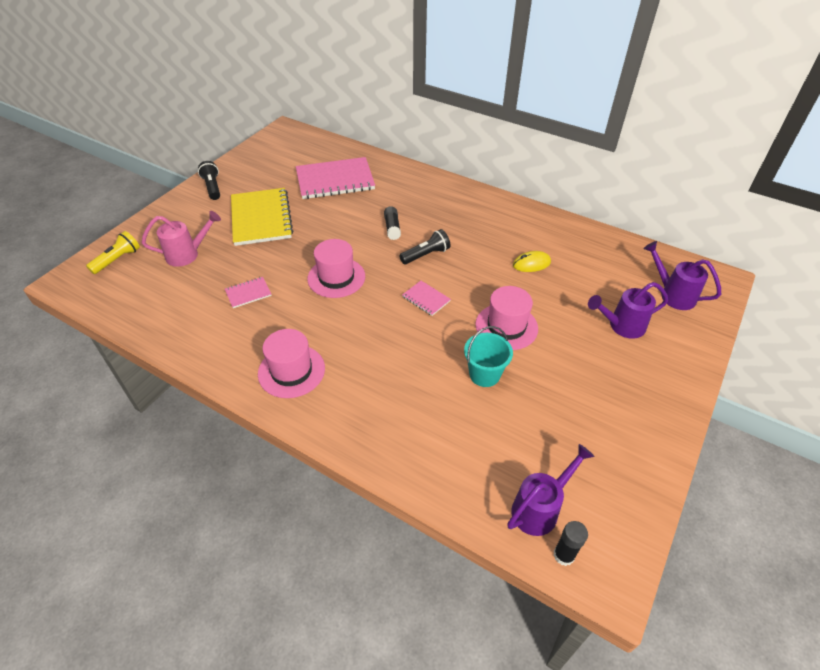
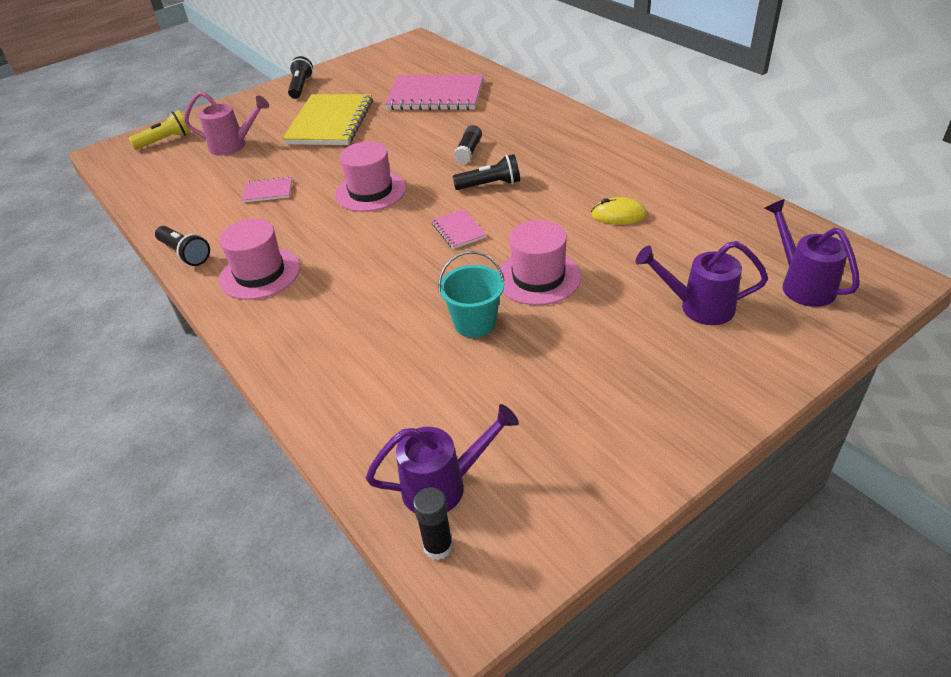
camera: 25 degrees right, 5 degrees down
none -> black flashlight [155,226,210,266]

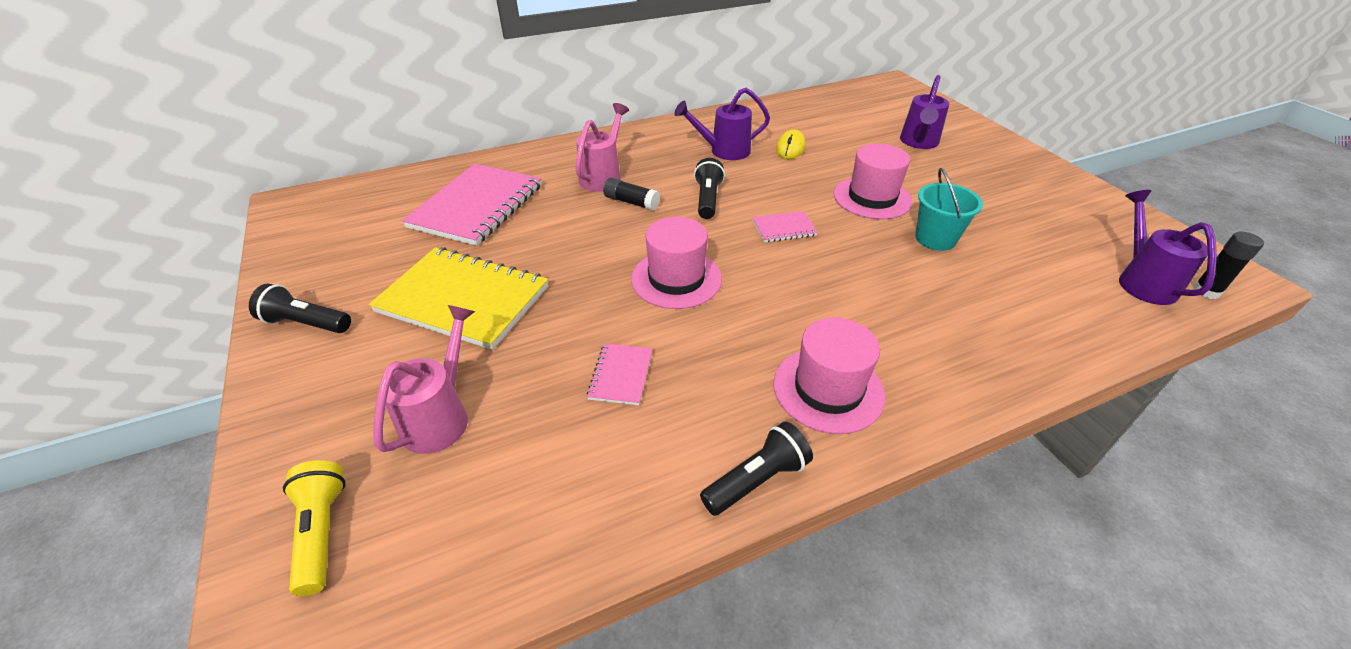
camera: 80 degrees left, 0 degrees up
purple watering can [764,199,860,307] -> purple watering can moved to [674,88,770,160]
none -> pink watering can [575,103,629,192]

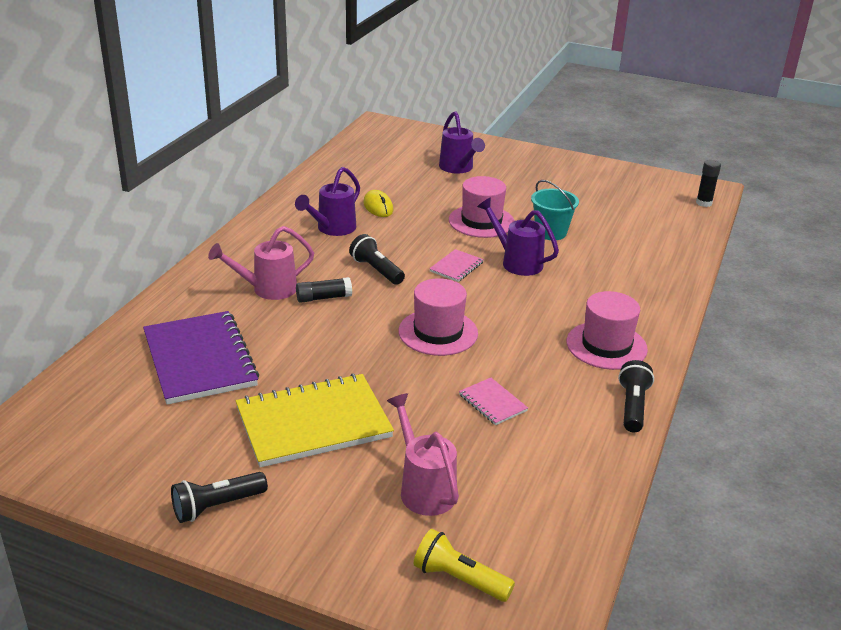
camera: 45 degrees left, 10 degrees down
pink notebook [402,164,541,246] -> purple notebook [143,311,259,405]
pink watering can [575,103,629,192] -> pink watering can turned 90 degrees counterclockwise [208,226,314,300]
purple watering can [1119,190,1217,305] -> purple watering can moved to [477,197,559,276]

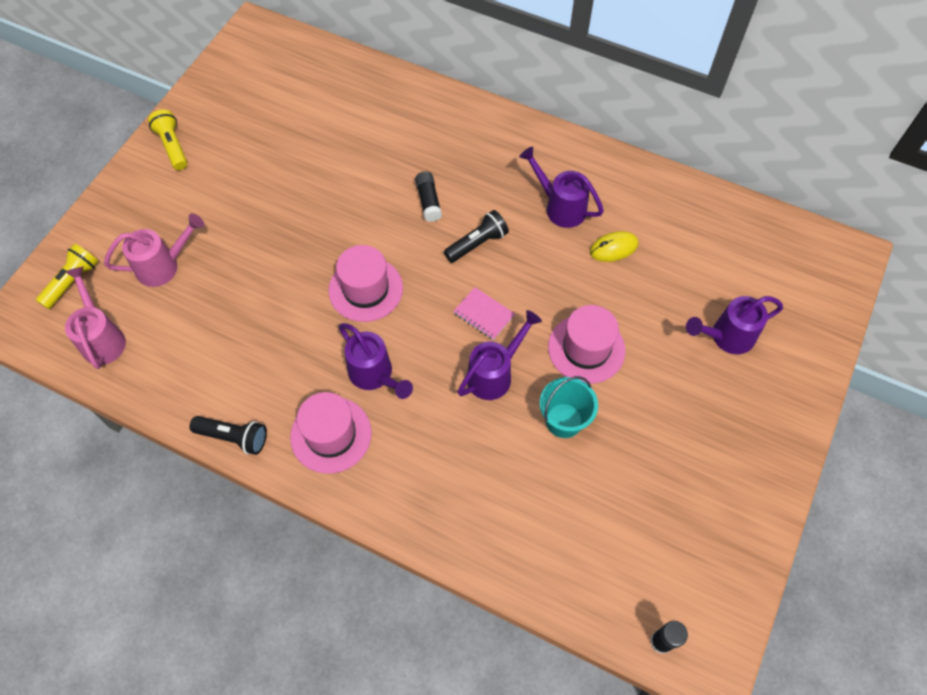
camera: 95 degrees right, 30 degrees up
purple notebook [143,311,259,405] -> none
black flashlight [171,472,268,523] -> yellow flashlight [148,110,187,170]
pink watering can [208,226,314,300] -> pink watering can moved to [65,266,126,369]
yellow notebook [236,374,394,467] -> none
pink notebook [459,378,528,425] -> none
none -> purple watering can [339,323,413,399]

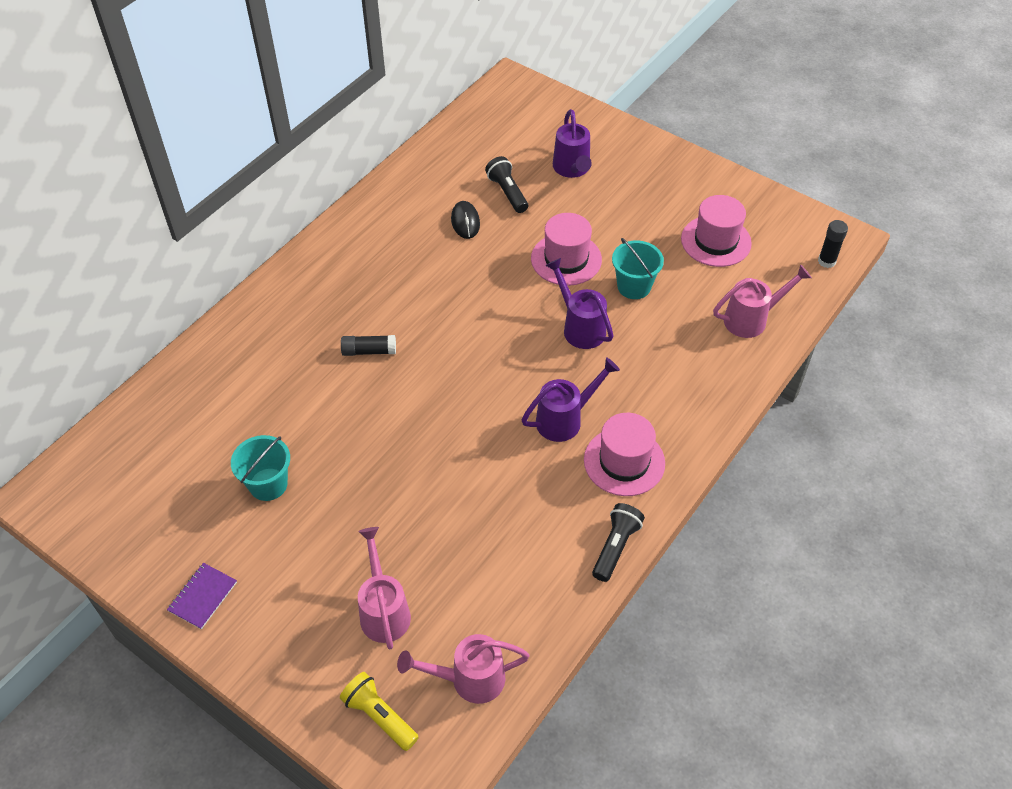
camera: 80 degrees left, 10 degrees down
yellow flashlight [148,110,187,170] -> purple notebook [167,563,237,629]
pink hat [328,245,403,322] -> pink hat moved to [681,195,752,267]
black flashlight [444,210,509,263] -> black flashlight moved to [485,156,528,213]
pink notebook [453,287,515,340] -> none
purple watering can [519,146,604,228] -> none
yellow mouse [590,231,638,262] -> black mouse [451,201,480,239]
none -> turquoise bucket [231,435,290,501]
none -> pink watering can [713,264,812,338]

